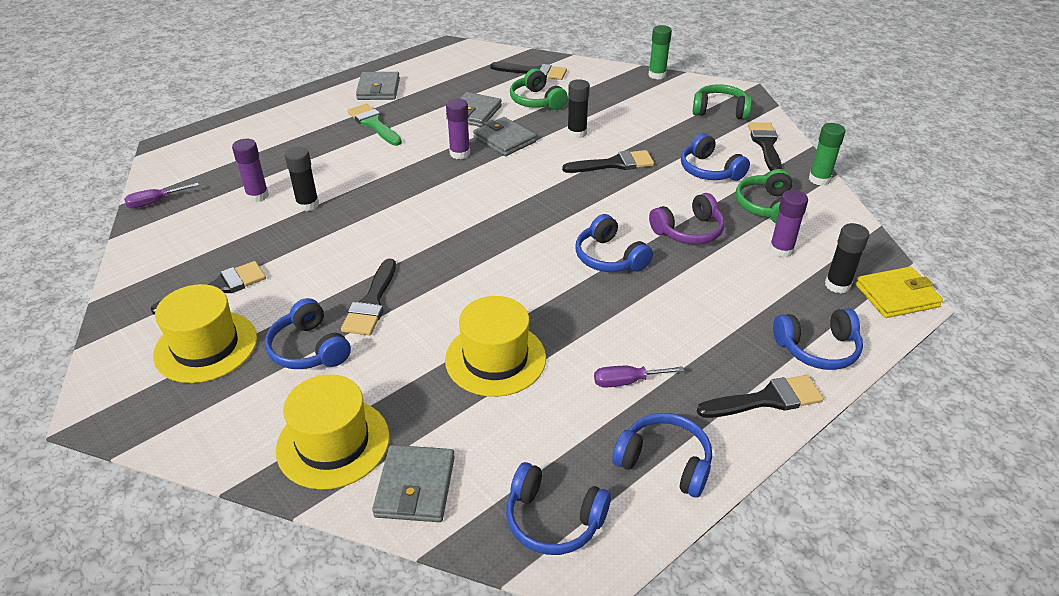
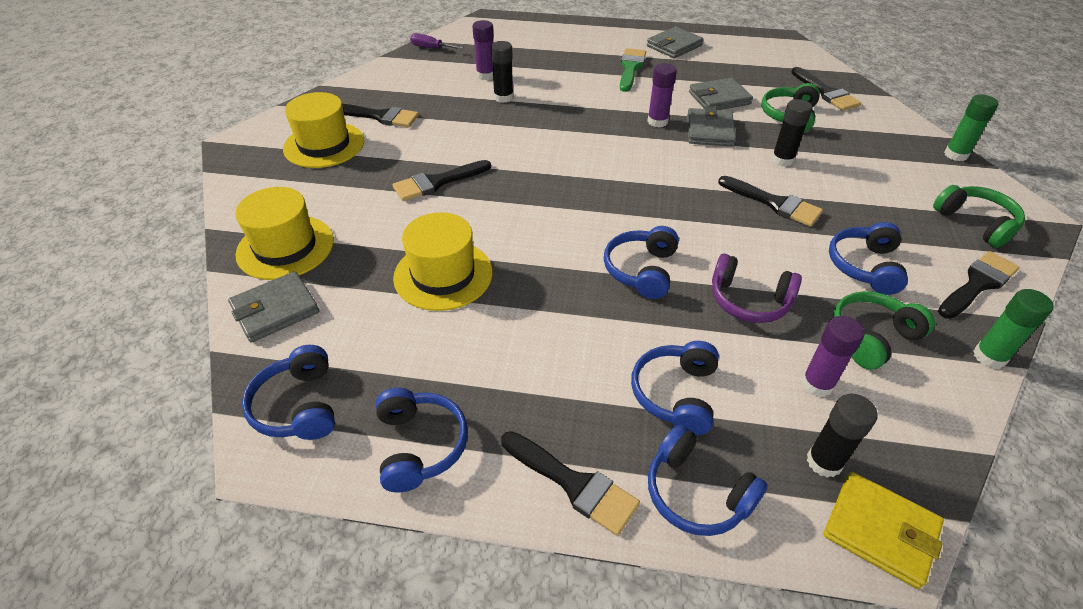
camera: 50 degrees right, 5 degrees up
blue headphones [265,298,351,369] -> blue headphones moved to [631,341,719,436]
purple screwdriver [594,366,684,388] -> none

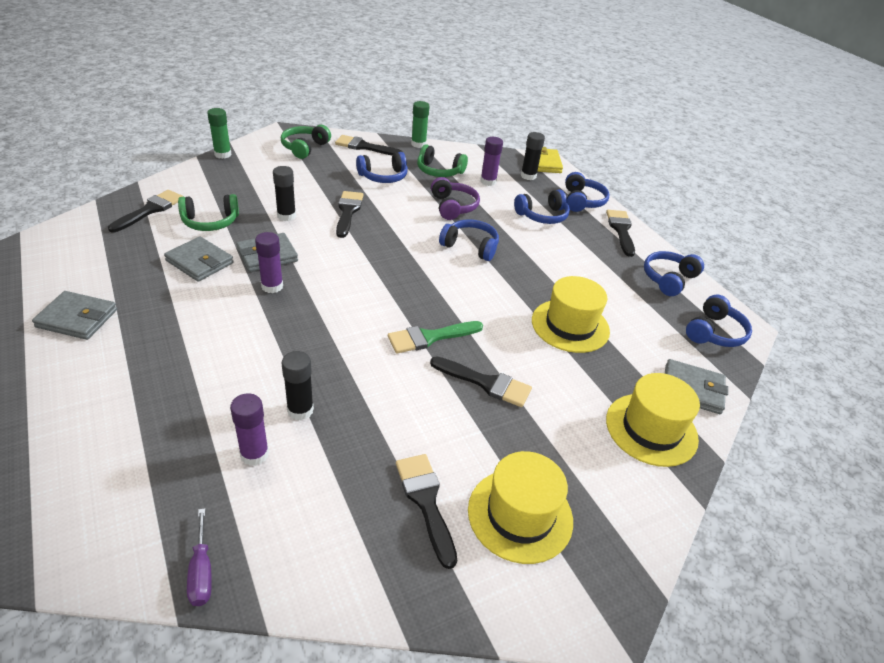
camera: 130 degrees left, 5 degrees down
blue headphones [604,226,679,299] -> blue headphones turned 135 degrees counterclockwise [439,219,499,261]
green brush [620,48,646,92] -> green brush moved to [388,321,483,353]

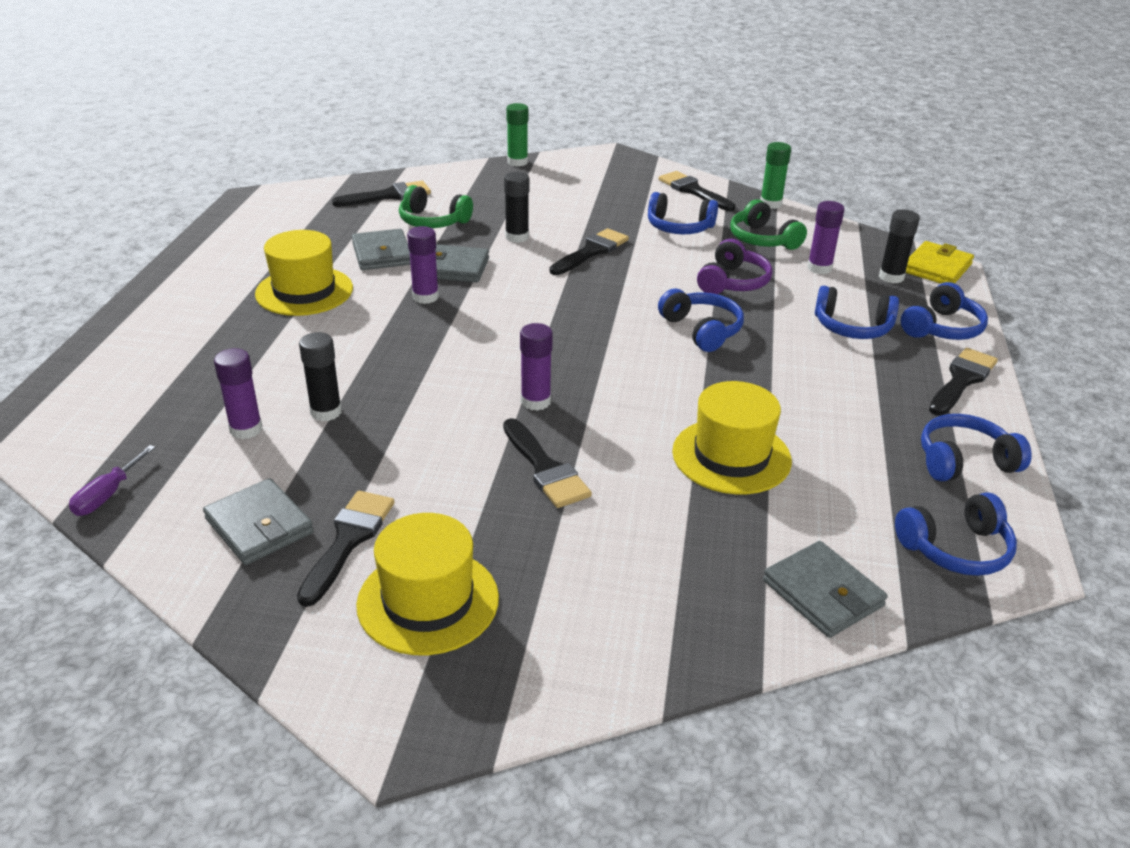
camera: 40 degrees right, 5 degrees down
grey wallet [32,291,117,340] -> grey wallet moved to [203,478,314,565]
green headphones [281,125,331,159] -> none
green brush [388,321,483,353] -> purple glue stick [520,323,553,411]
yellow hat [606,373,700,467] -> yellow hat moved to [255,230,353,316]

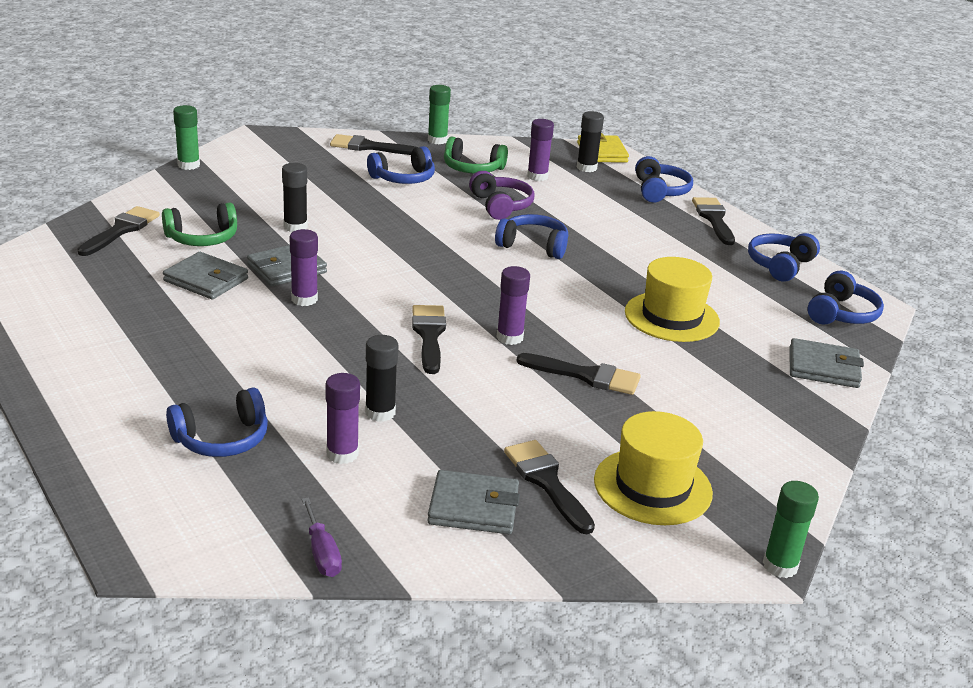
camera: 45 degrees left, 5 degrees down
yellow hat [255,230,353,316] -> none
black brush [550,228,629,275] -> black brush moved to [412,305,446,374]
blue headphones [815,286,899,339] -> blue headphones moved to [166,387,268,457]
none -> green glue stick [763,481,819,578]

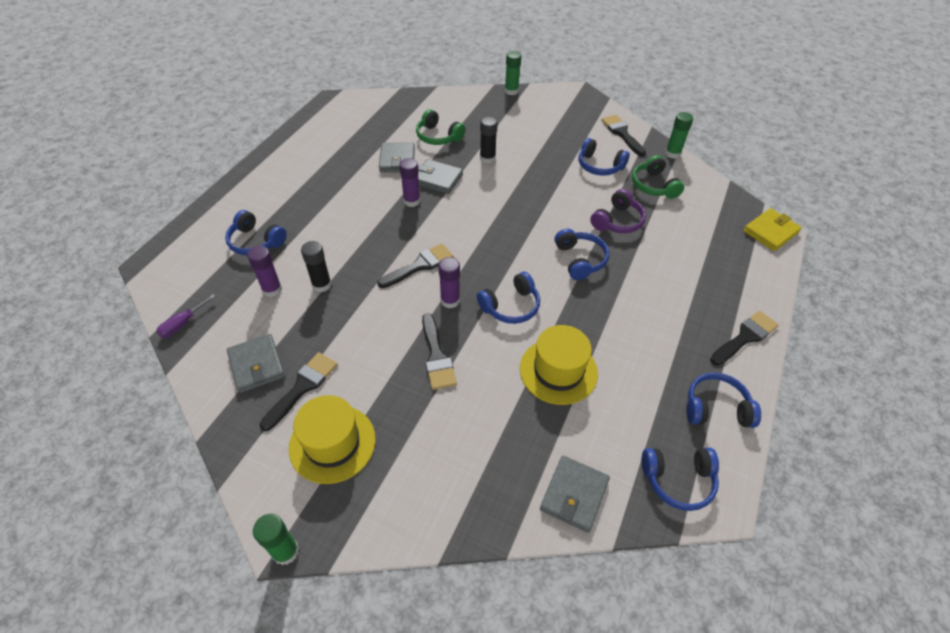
camera: 60 degrees right, 20 degrees up
black brush [77,206,160,256] -> none
purple glue stick [527,119,554,181] -> none
black glue stick [577,111,604,172] -> none
blue headphones [635,156,693,203] -> blue headphones moved to [477,272,540,324]
grey wallet [790,338,864,388] -> grey wallet turned 45 degrees clockwise [540,456,610,533]

